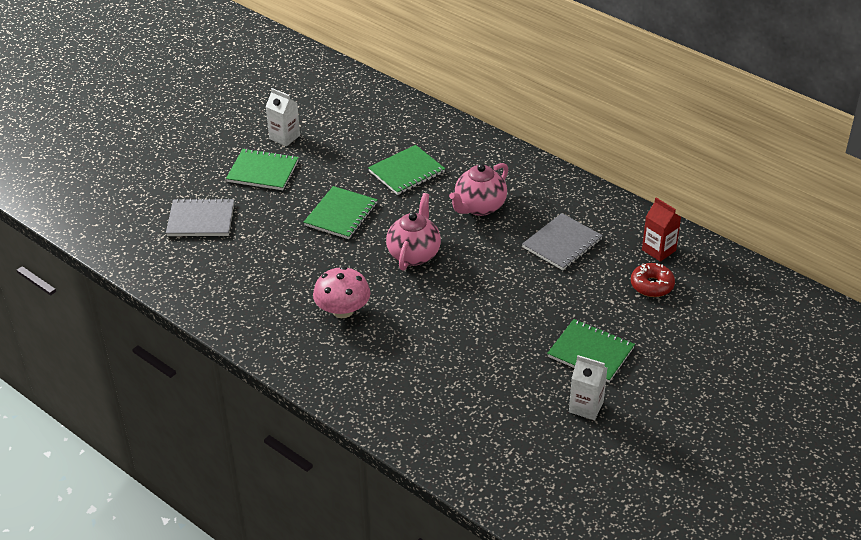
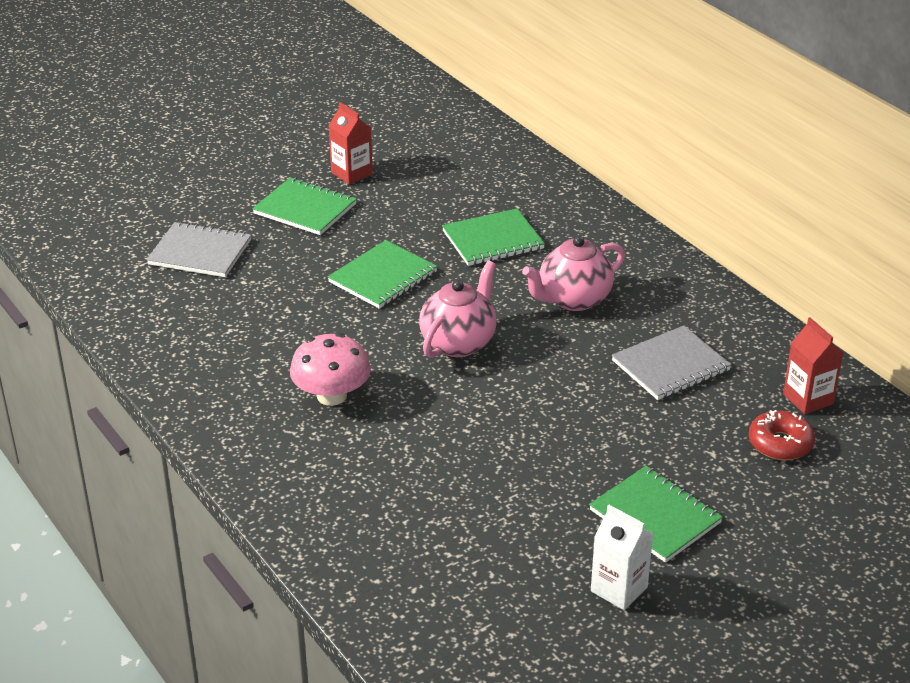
camera: 15 degrees right, 5 degrees down
white carton [266,88,300,146] -> red carton [328,102,373,185]

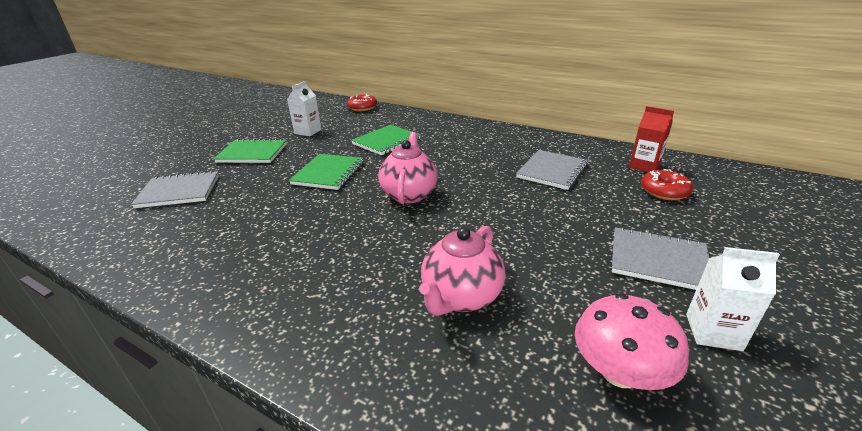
camera: 25 degrees left, 5 degrees down
pink mushroom [290,333,371,406] -> pink mushroom moved to [575,293,689,390]
red carton [328,102,373,185] -> none
pink teapot [522,236,625,311] -> pink teapot moved to [419,226,505,316]
green notebook [589,466,723,563] -> grey notebook [612,227,710,290]
none -> white carton [287,81,322,136]
none -> red donut [347,94,377,111]

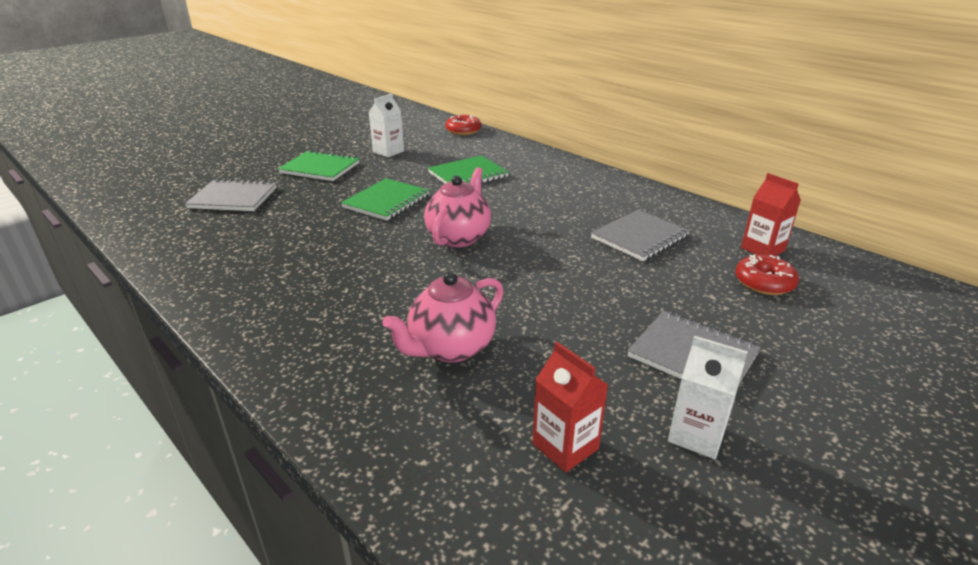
camera: 15 degrees right, 0 degrees up
pink mushroom [575,293,689,390] -> red carton [533,342,608,472]

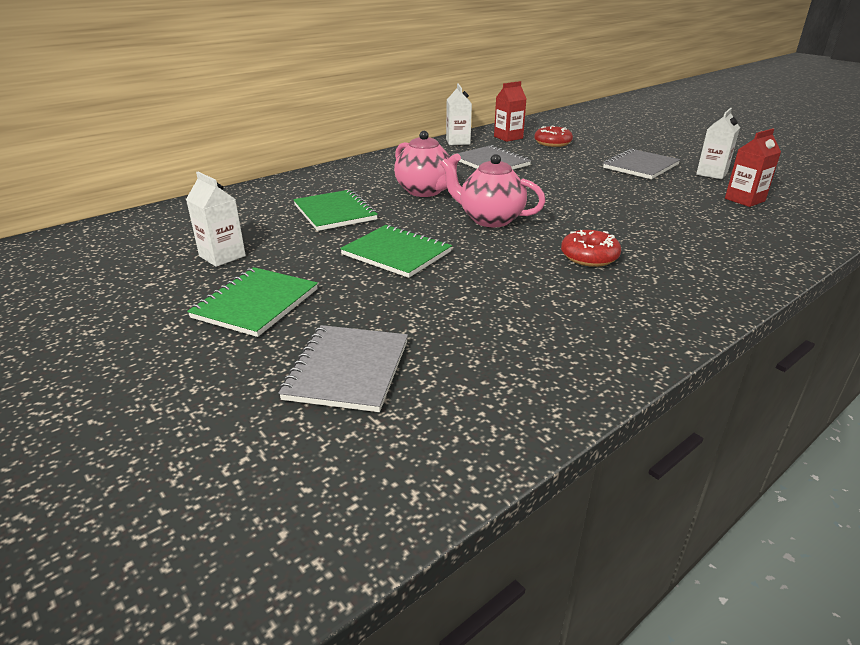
camera: 85 degrees left, 0 degrees up
pink teapot [382,272,504,362] -> pink teapot moved to [394,131,461,197]
red donut [445,114,481,135] -> red donut moved to [561,230,621,267]
none -> white carton [446,83,472,145]

